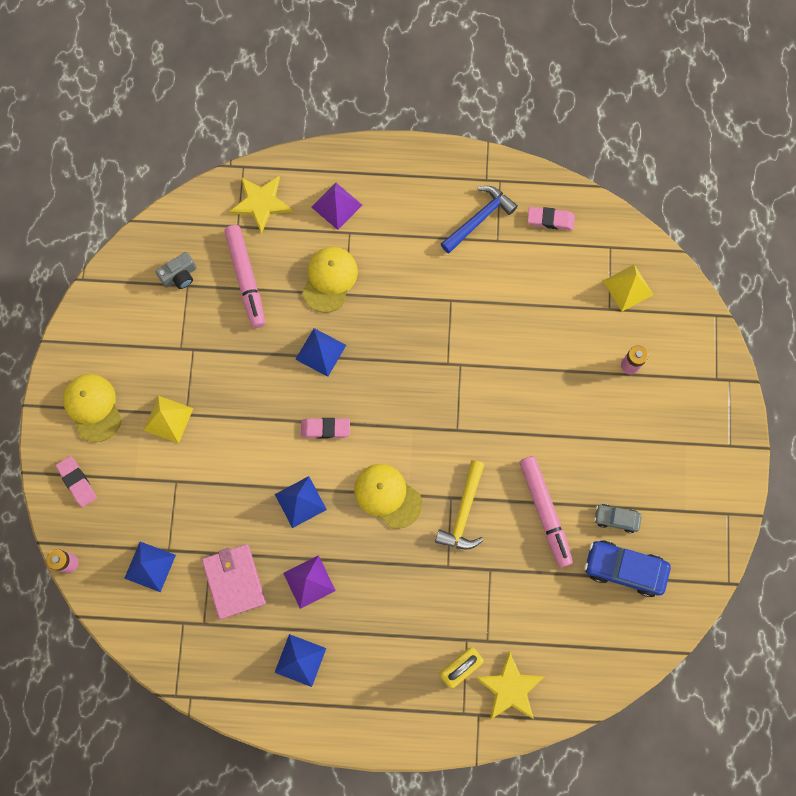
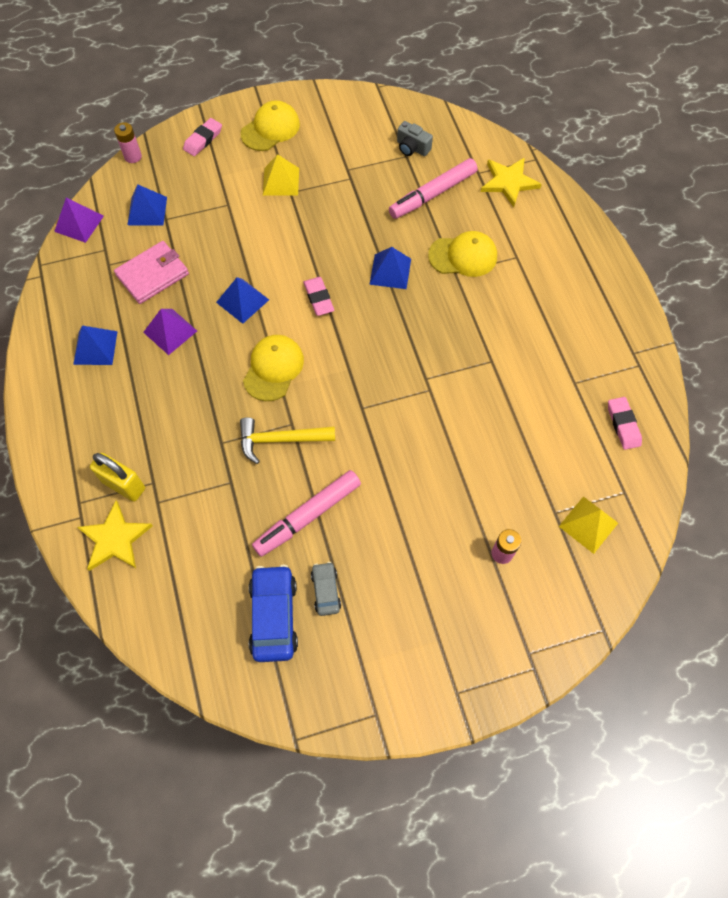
camera: 70 degrees right, 10 degrees down
purple pyramid [312,183,362,230] -> purple pyramid moved to [54,197,104,243]
blue hammer [441,186,518,253] -> none

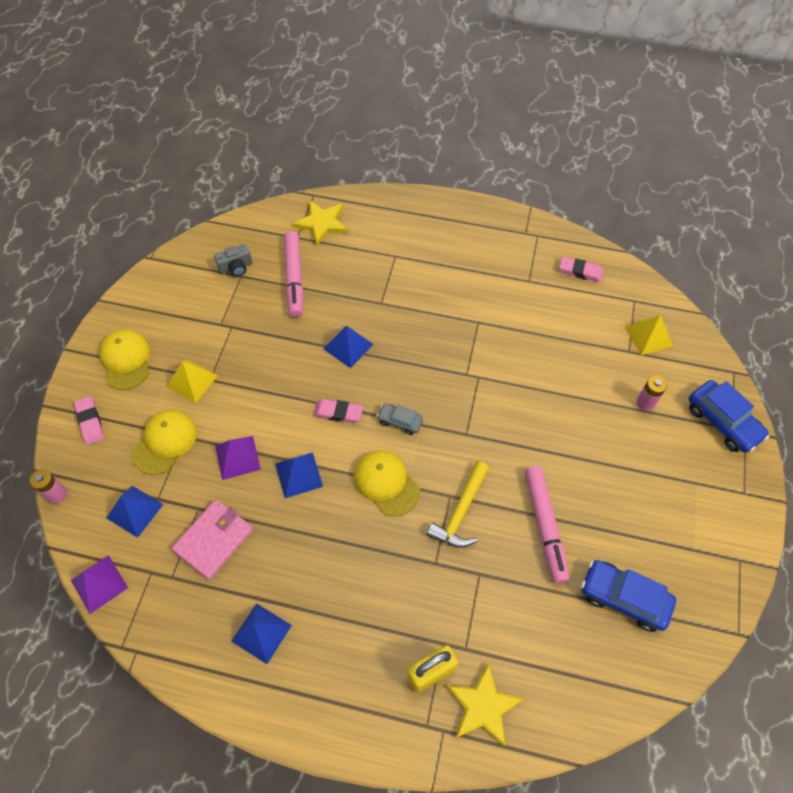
camera: 60 degrees left, 5 degrees down
pink wallet [114,241,189,304] -> pink wallet turned 45 degrees clockwise [171,499,253,580]
purple pyramid [143,309,197,355] -> purple pyramid moved to [215,436,261,480]
grey car [311,562,341,616] -> grey car moved to [377,403,423,435]
yellow cap [428,231,497,277] -> yellow cap moved to [132,410,197,475]
none -> blue car [689,380,769,453]

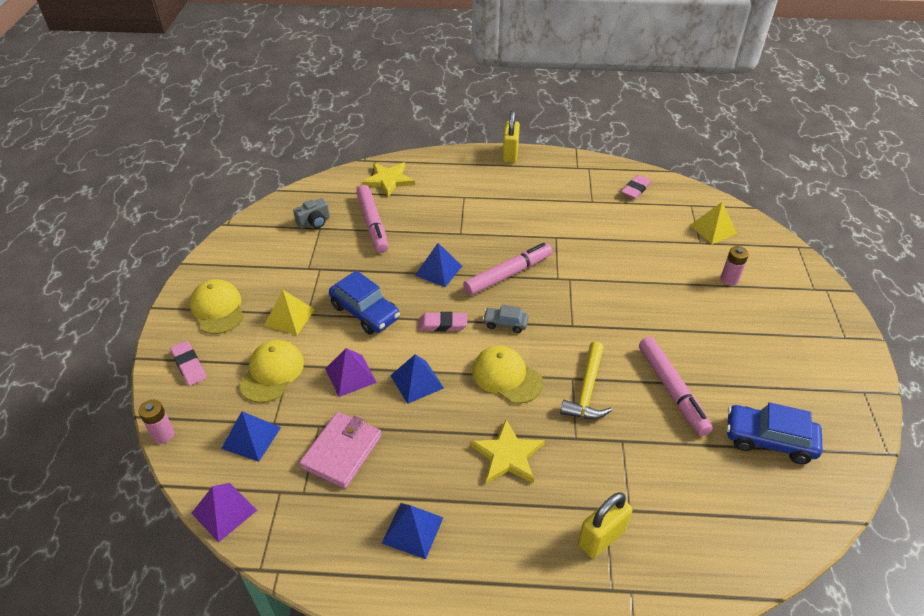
camera: 10 degrees left, 15 degrees down
yellow star [446,663,524,747] -> yellow star moved to [470,419,545,484]
pink eraser [559,256,603,282] -> pink eraser turned 60 degrees counterclockwise [621,175,651,199]
blue car [689,380,769,453] -> blue car moved to [329,270,400,334]
none -> pink marker [463,243,552,296]
none -> yellow padlock [502,110,520,163]

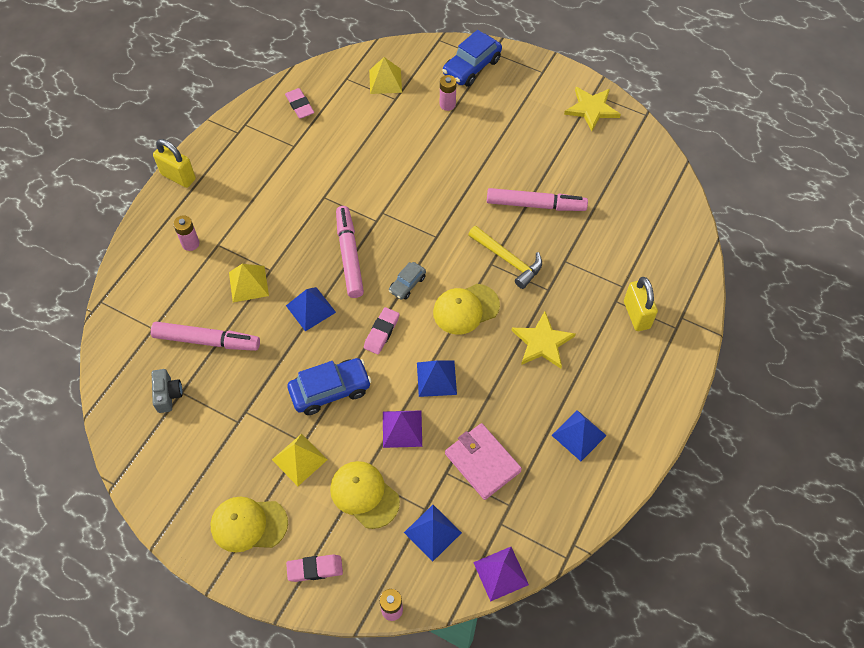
camera: 65 degrees left, 15 degrees up
yellow star [362,162,415,197] -> yellow star moved to [564,87,621,131]
blue car [726,403,823,464] -> blue car moved to [442,30,502,87]
none -> pink battery [173,215,199,251]
none -> yellow pyramid [229,264,269,302]

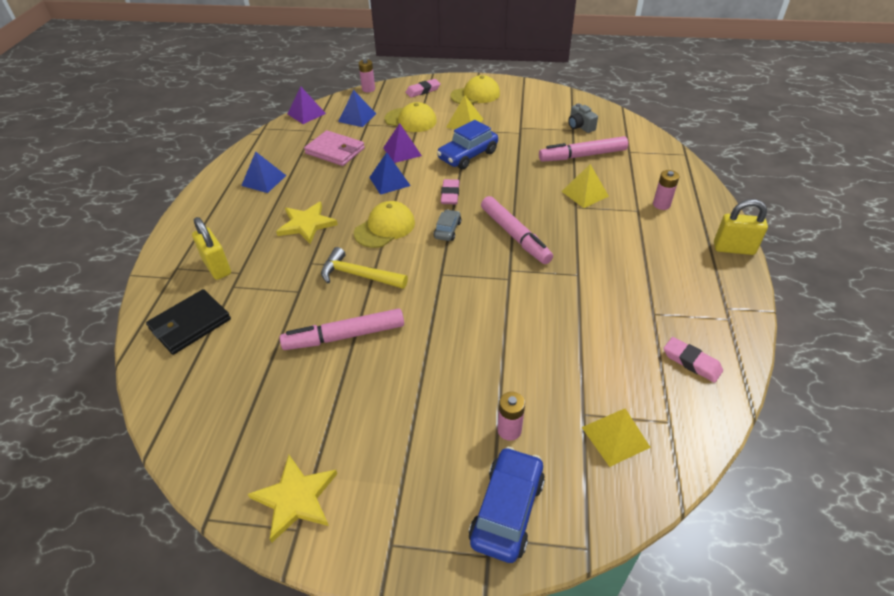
camera: 160 degrees right, 15 degrees down
blue pyramid [286,287,336,331] -> none
none -> black wallet [146,289,231,355]

